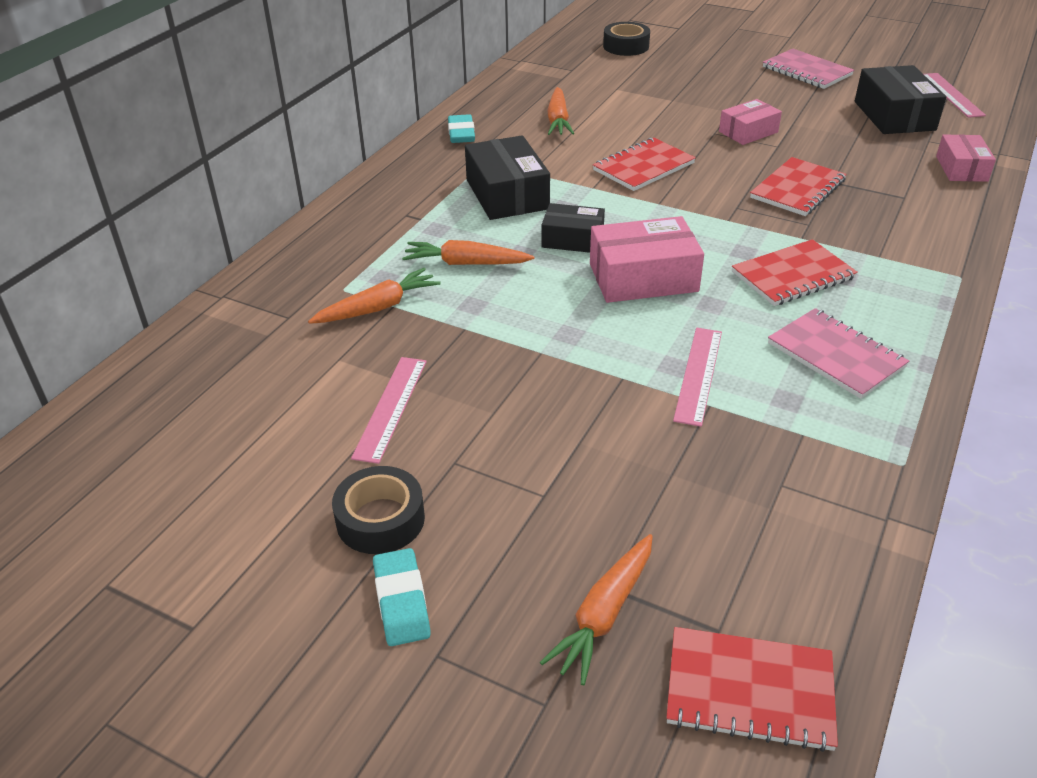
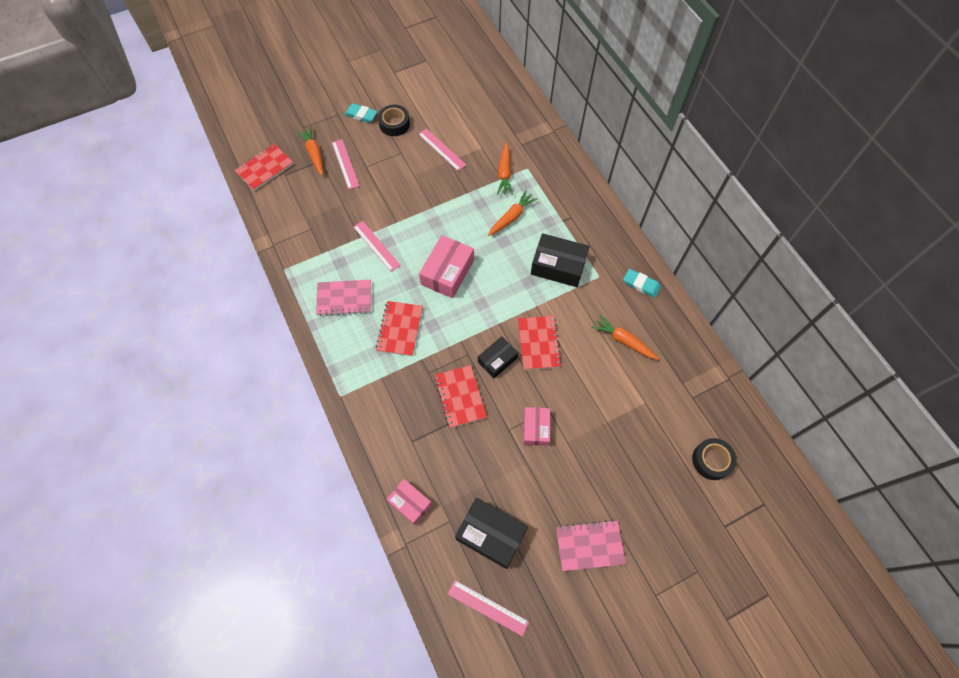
camera: 125 degrees right, 25 degrees up
black box [542,203,605,253] -> black box moved to [478,336,518,378]
none -> pink ruler [332,139,359,189]

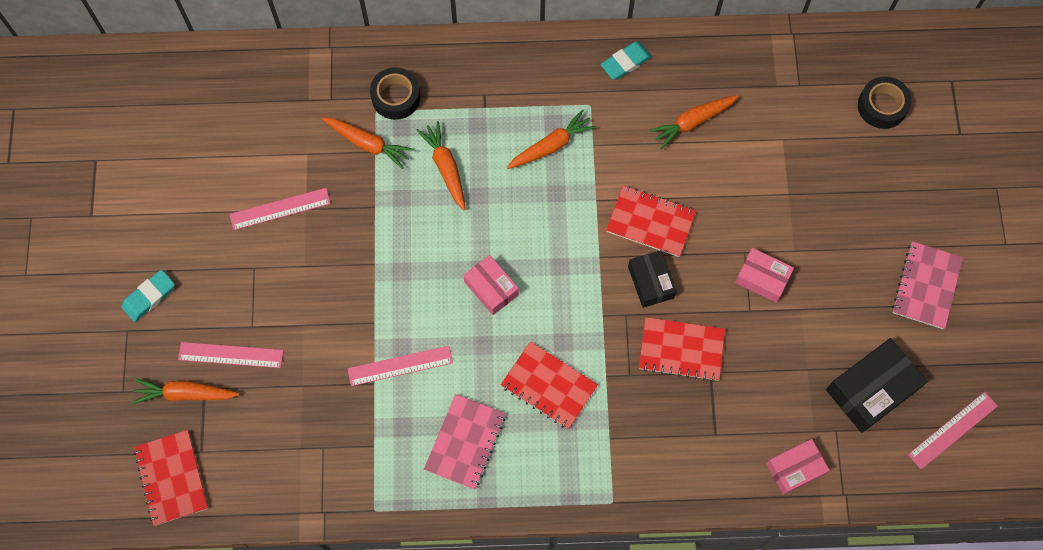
camera: 65 degrees left, 5 degrees up
black tape [378,105,410,136] -> black tape moved to [370,67,420,120]
pink box [419,235,474,298] -> pink box [463,255,519,315], size x0.63
black box [531,233,590,287] -> orange carrot [507,109,596,169]

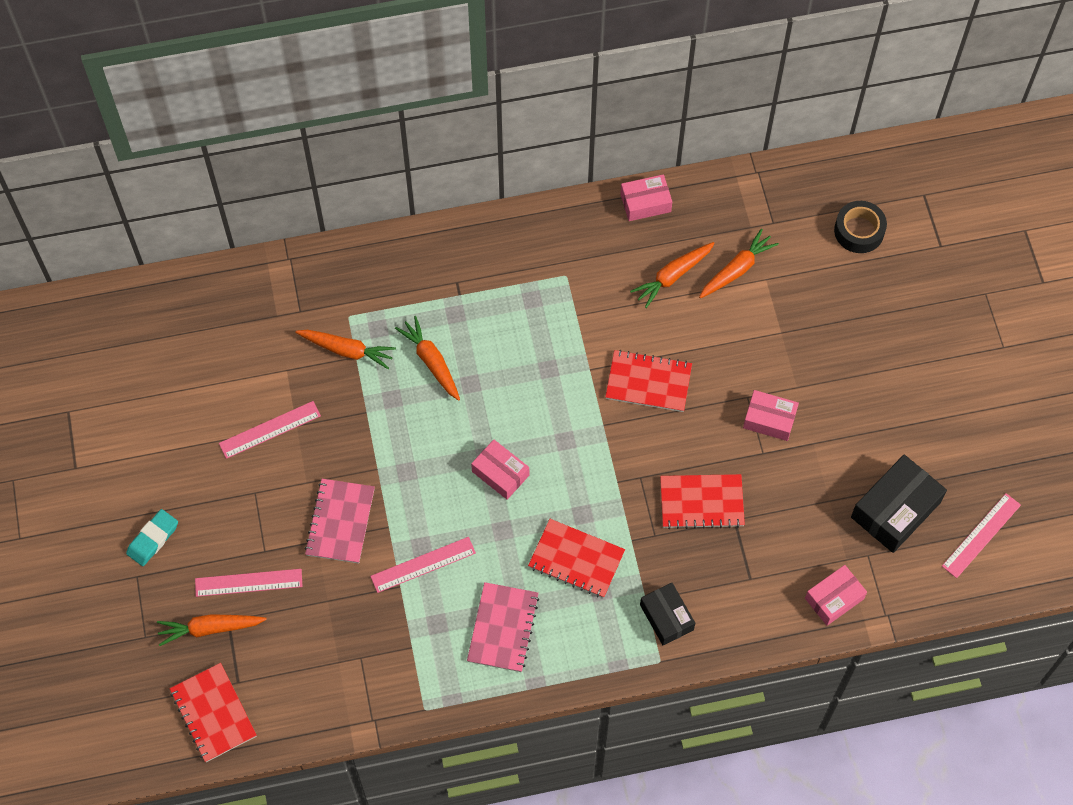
camera: 10 degrees left, 5 degrees down
black tape [370,67,420,120] -> none
orange carrot [507,109,596,169] -> orange carrot moved to [699,229,779,298]
turquoise eraser [600,41,652,80] -> none
black box [628,250,677,308] -> black box moved to [640,582,695,646]
pink notebook [892,241,963,329] -> pink notebook moved to [305,479,375,563]
none -> pink box [620,174,672,221]

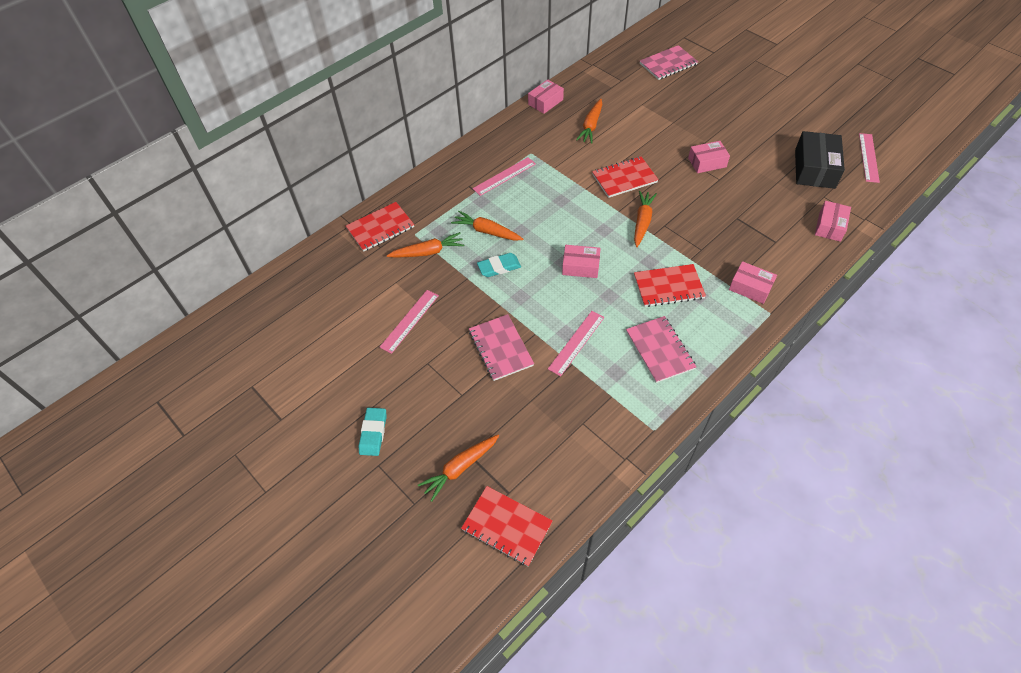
camera: 30 degrees left, 10 degrees down
pink ruler [195,569,303,597] -> pink ruler moved to [473,157,536,196]
black box [640,582,695,646] -> pink box [729,261,777,304]
red notebook [660,474,745,529] -> red notebook moved to [346,202,414,252]
orange carrot [699,229,779,298] -> orange carrot moved to [634,191,657,247]
black tape [834,201,887,253] -> pink notebook [640,45,698,80]
none -> turquoise eraser [477,253,521,277]

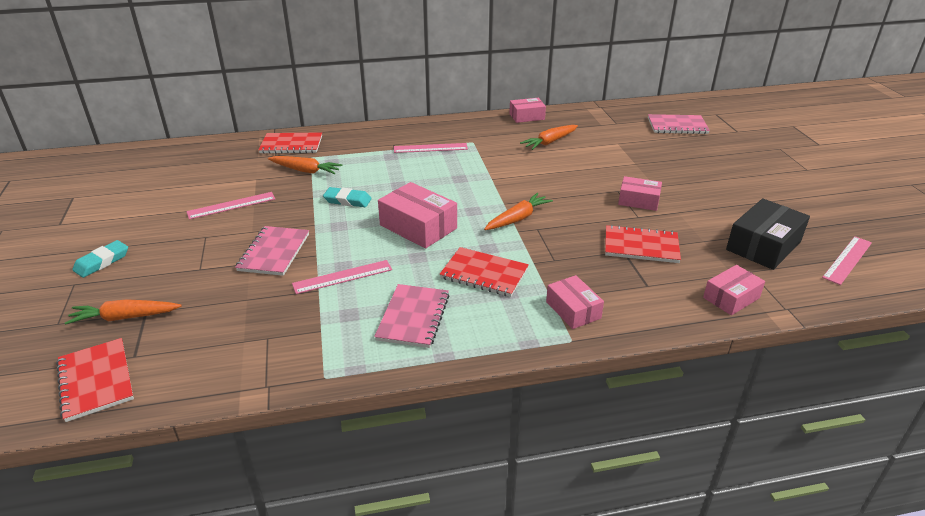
camera: 30 degrees right, 20 degrees down
orange carrot [451,211,523,241] -> none
pink box [562,245,601,278] -> pink box [378,182,457,248], size x1.59
red notebook [592,156,659,198] -> red notebook moved to [605,225,681,263]

